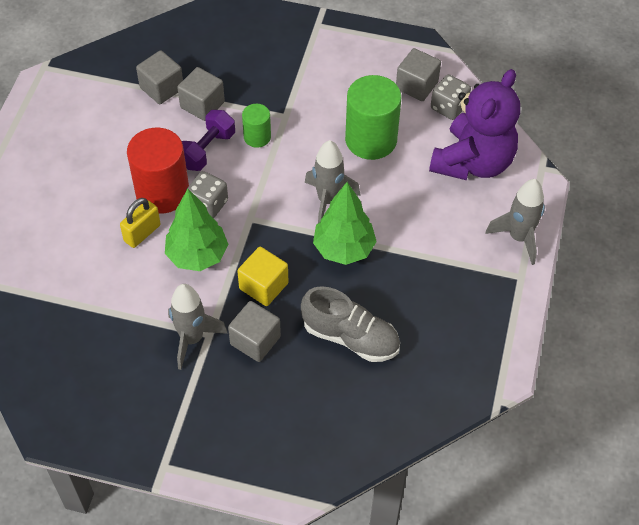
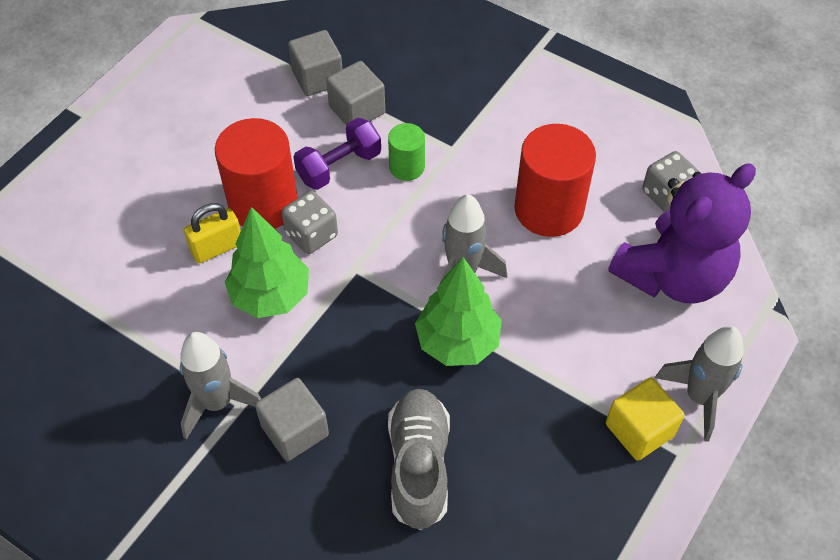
camera: 20 degrees right, 0 degrees up
yellow cube [237,247,288,306] -> yellow cube moved to [606,377,685,461]
grey shoe [301,286,400,362] -> grey shoe turned 135 degrees counterclockwise [388,389,450,530]
green cylinder [345,75,401,160] -> red cylinder [514,124,596,237]
grey cube [396,48,441,101] -> none

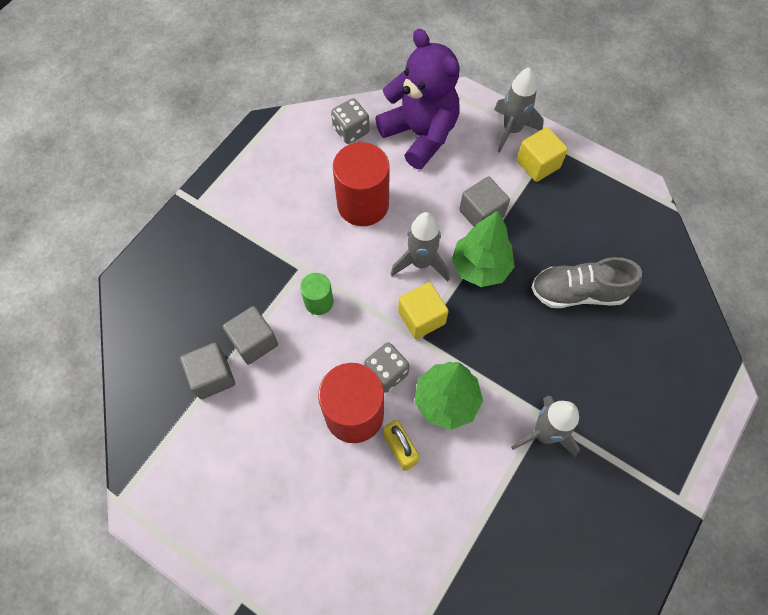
camera: 90 degrees left, 10 degrees up
grey cube [255,378,329,461] -> grey cube moved to [459,176,510,228]
purple dumbbell [293,118,381,190] -> none
none -> yellow cube [398,282,449,339]

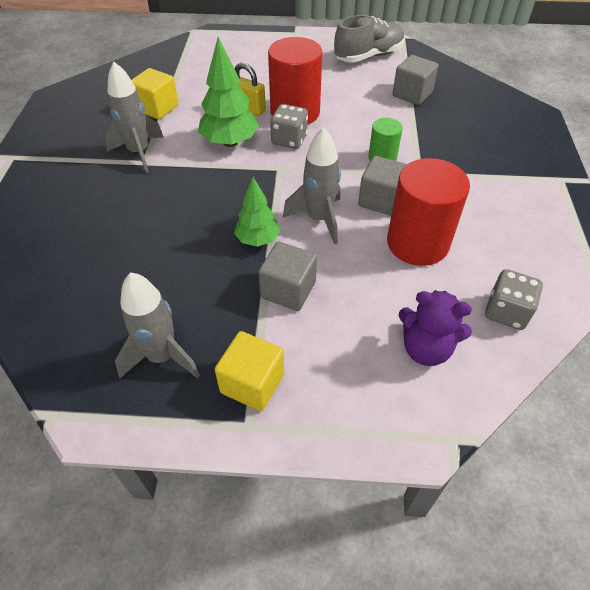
camera: 150 degrees right, 15 degrees down
grey cube [223,306,278,365] -> grey cube moved to [358,156,407,216]
purple teddy bear [375,29,460,169] -> purple teddy bear [399,290,472,366], size x0.57
yellow cube [398,282,449,339] -> yellow cube moved to [132,68,179,119]
green tree [452,210,515,287] -> green tree [234,177,280,247], size x0.64
grey rocket [494,67,544,153] -> grey rocket moved to [115,272,200,379]
grey shoe [531,257,642,308] -> grey shoe moved to [334,15,405,63]

